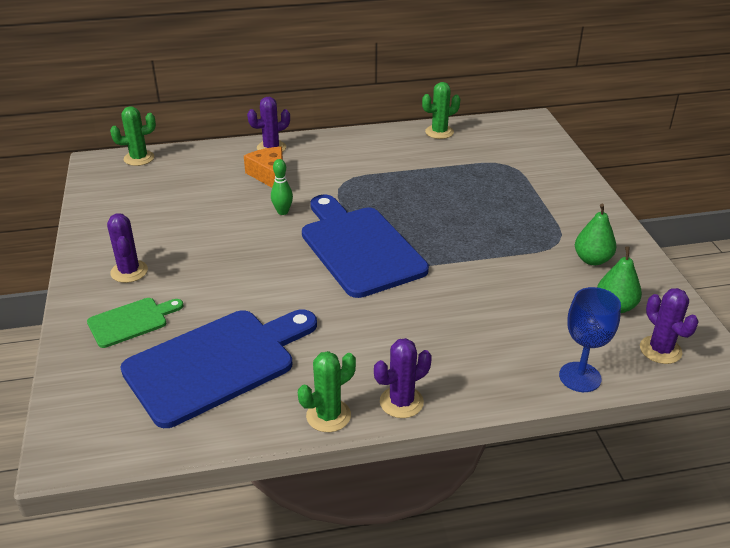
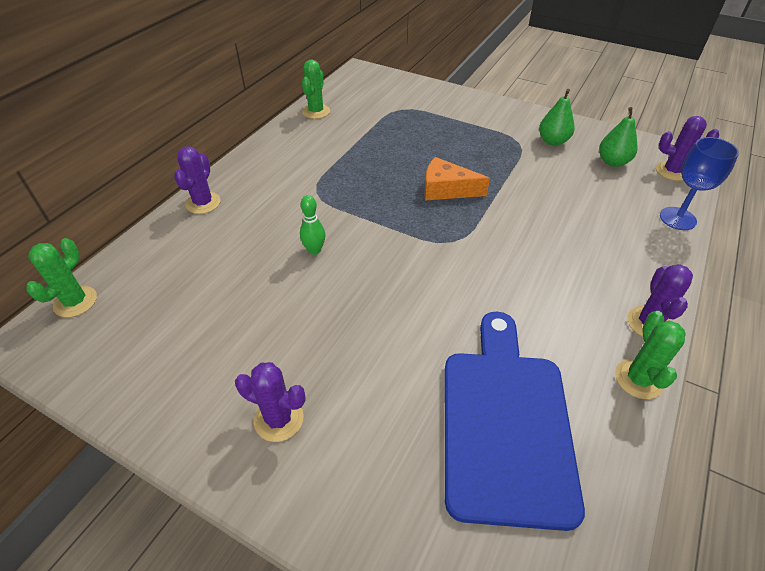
camera: 50 degrees left, 10 degrees up
green cutting board [87,298,184,348] -> none
orange cheese [244,147,283,188] -> orange cheese moved to [424,157,490,200]
blue cutting board [302,194,429,298] -> none

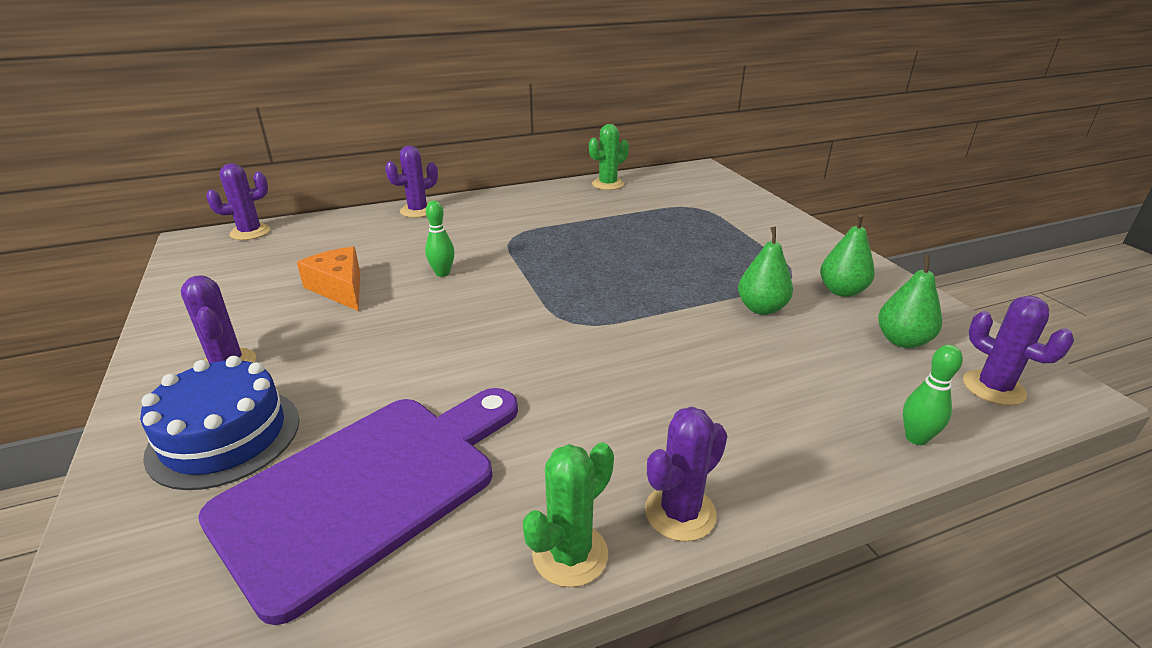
camera: 40 degrees right, 15 degrees down
green cactus [26,238,97,317] -> purple cactus [206,163,270,240]
orange cheese [424,157,490,200] -> orange cheese moved to [297,247,360,311]
blue cutting board [445,312,585,531] -> purple cutting board [198,388,518,625]
blue goblet [660,137,739,230] -> green bowling pin [903,345,963,445]
none -> blue cake [140,356,300,490]
none -> green pear [738,227,793,315]

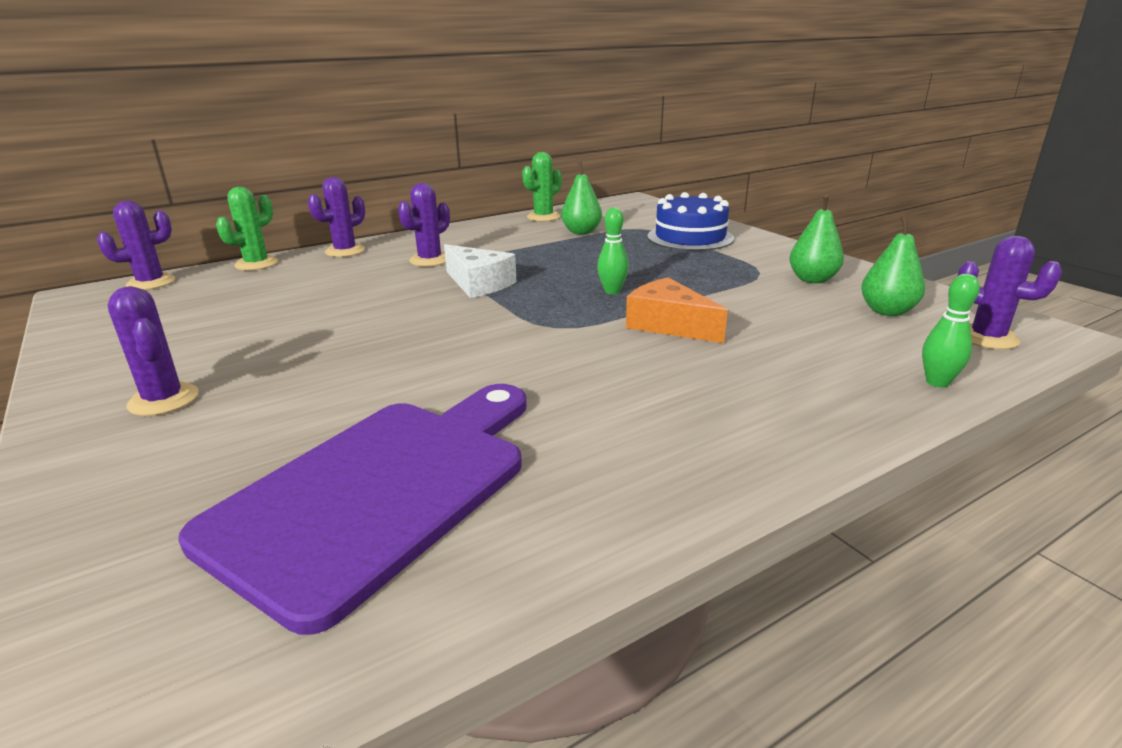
camera: 10 degrees left, 5 degrees down
blue cake [140,356,300,490] -> blue cake moved to [648,192,734,251]
orange cheese [297,247,360,311] -> orange cheese moved to [626,277,728,343]
green bowling pin [425,201,454,277] -> green bowling pin moved to [597,207,629,294]
green cactus [523,442,614,587] -> green cactus moved to [216,187,278,271]
purple cactus [645,407,727,542] -> purple cactus moved to [398,183,450,267]
green pear [738,227,793,315] -> green pear moved to [561,161,602,234]
none -> white cheese [444,244,517,298]

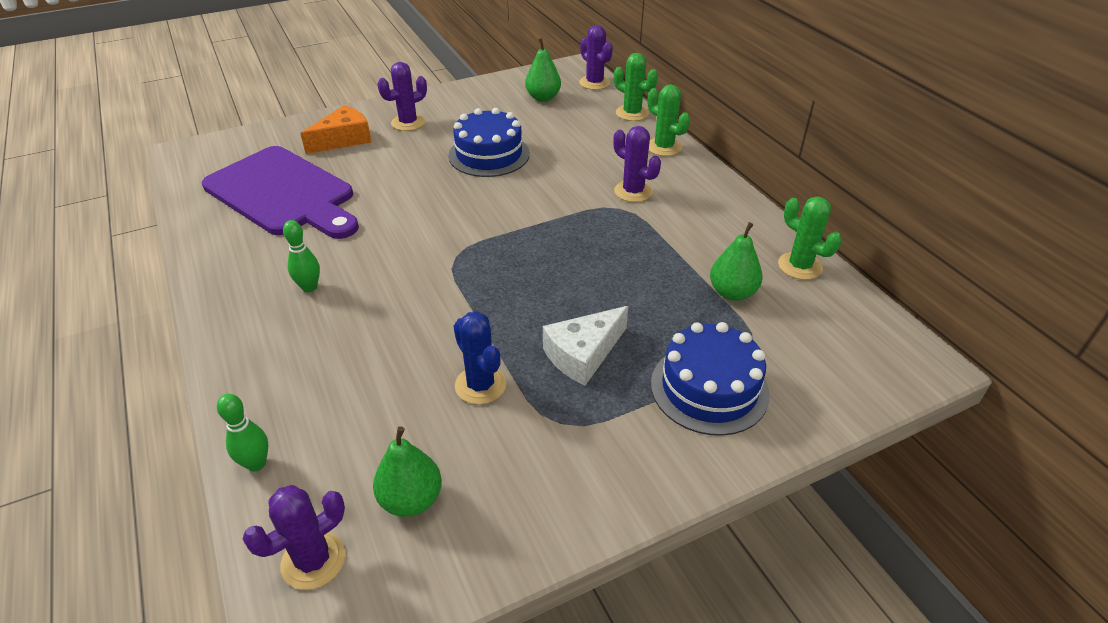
camera: 95 degrees right, 15 degrees up
purple cactus [308,177,365,257] -> green cactus [648,84,690,156]
white cheese [444,244,517,298] -> white cheese moved to [543,306,628,386]
green bowling pin [597,207,629,294] -> green bowling pin moved to [283,220,320,292]
orange cheese [626,277,728,343] -> orange cheese moved to [300,105,371,154]
green pear [789,195,844,283] -> green pear moved to [525,38,561,102]
none -> blue cake [448,108,530,177]
none -> blue cactus [454,311,506,405]

